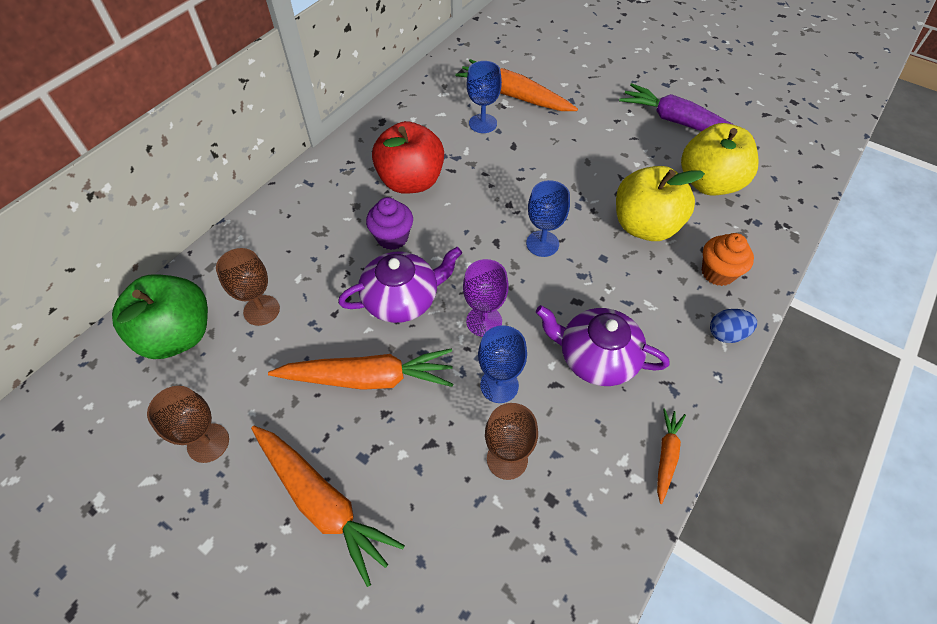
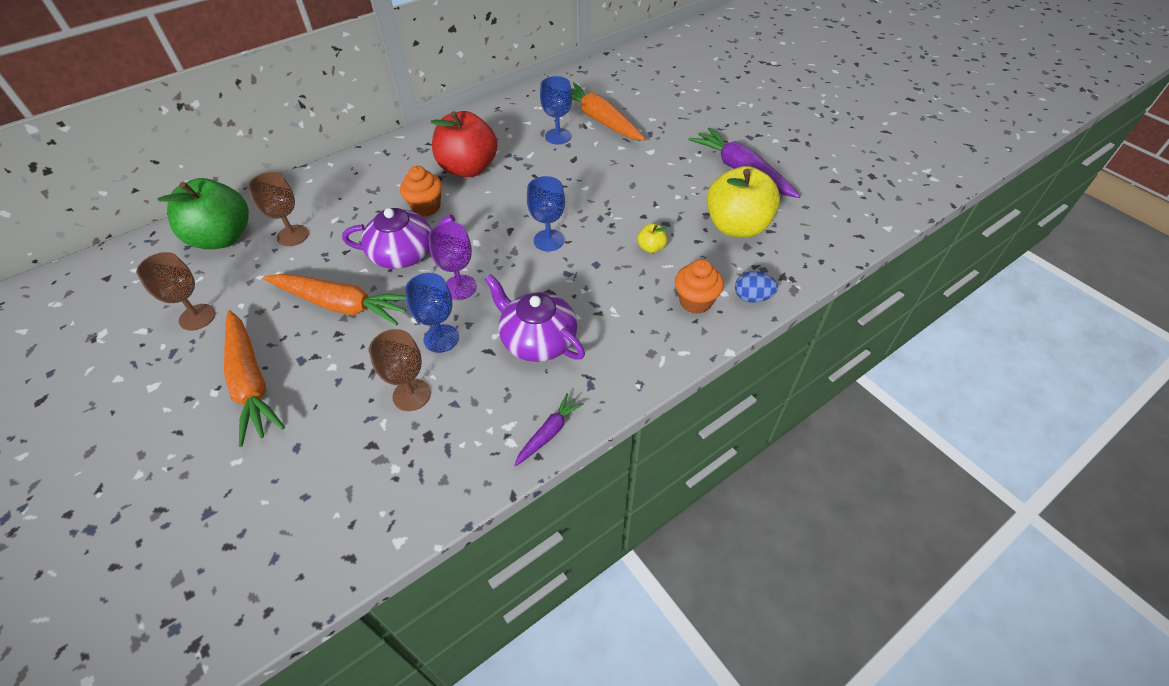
camera: 20 degrees right, 5 degrees down
purple cupcake [366,197,413,250] -> orange cupcake [400,166,442,216]
yellow apple [616,166,705,241] -> yellow apple [637,224,667,253], size x0.41
orange carrot [657,408,686,504] -> purple carrot [514,393,584,466]
blue egg [710,309,757,343] -> blue egg moved to [735,271,778,303]

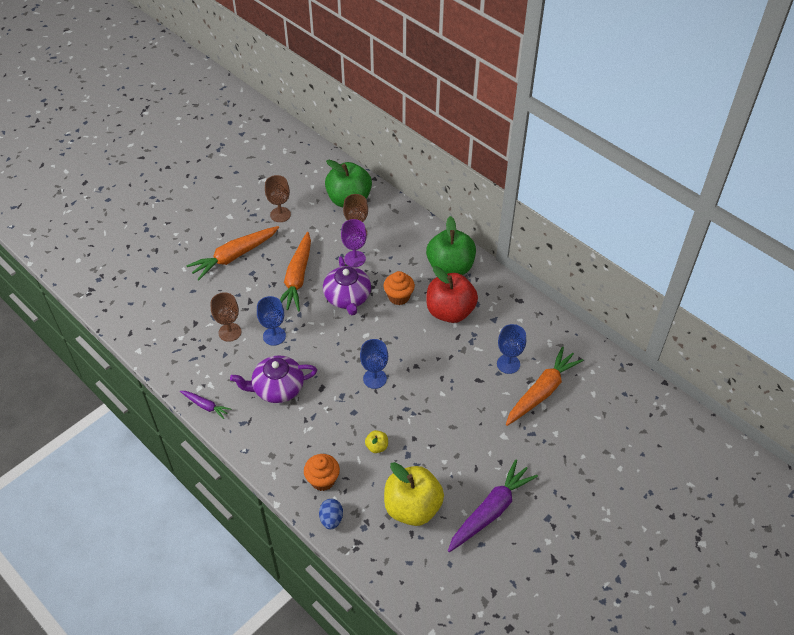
camera: 80 degrees right, 0 degrees up
purple goblet [428,222,477,300] -> purple goblet moved to [341,219,367,267]
purple teapot [484,274,585,362] -> purple teapot turned 135 degrees counterclockwise [230,355,317,403]
none -> green apple [426,216,476,275]

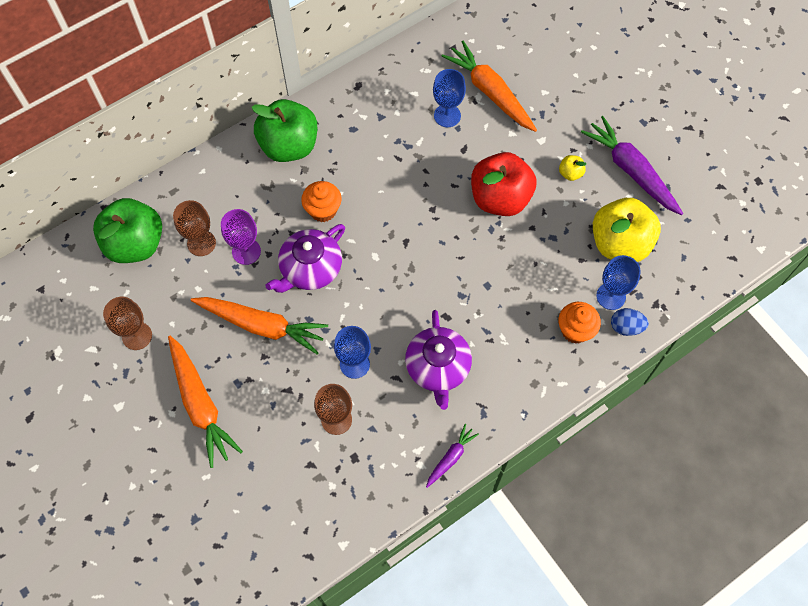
camera: 80 degrees left, 15 degrees up
purple teapot [323,256,371,315] -> purple teapot turned 135 degrees clockwise [266,224,345,293]
blue goblet [360,339,388,389] -> blue goblet moved to [596,255,641,310]
yellow apple [365,430,388,453] -> yellow apple moved to [559,155,586,181]
red apple [426,266,478,323] -> red apple moved to [471,152,537,216]

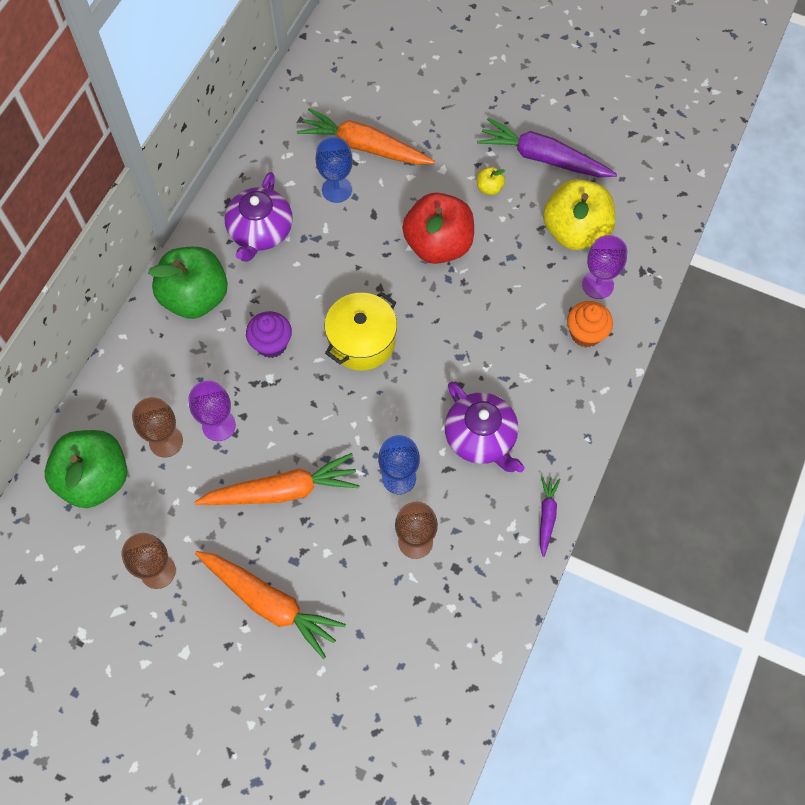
camera: 30 degrees left, 0 degrees up
purple teapot [266,224,345,293] -> purple teapot moved to [224,172,293,262]
orange cupcake [301,181,342,222] -> purple cupcake [246,311,292,358]
blue goblet [596,255,641,310] -> purple goblet [582,235,627,299]
blue egg [611,308,649,336] -> none
none -> yellow pot [325,292,397,370]

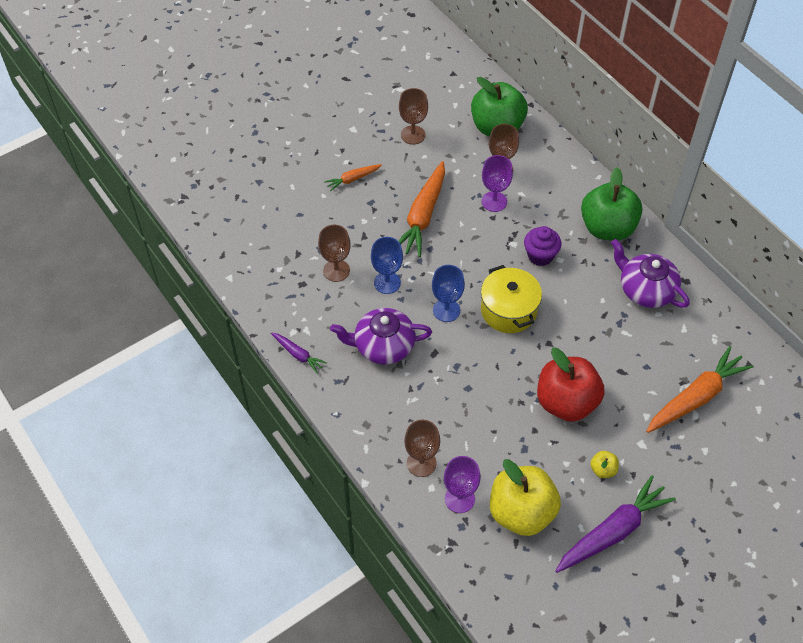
camera: 120 degrees right, 10 degrees down
orange carrot [195,551,346,659] -> orange carrot [324,164,382,191], size x0.51
blue goblet [316,137,353,203] -> blue goblet moved to [432,265,465,322]
orange cupcake [567,301,613,347] -> brown goblet [404,420,440,477]

